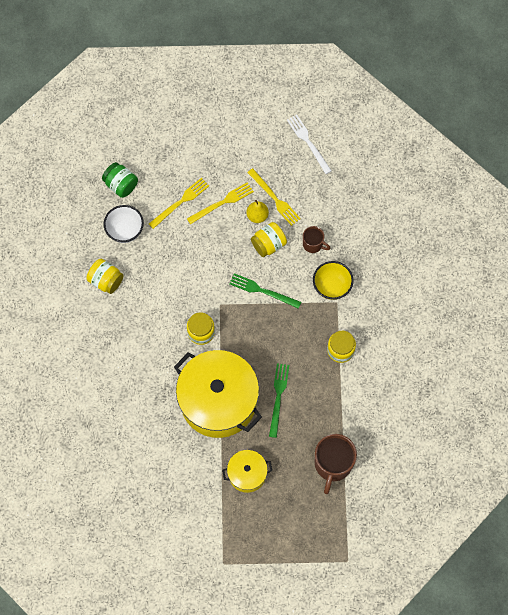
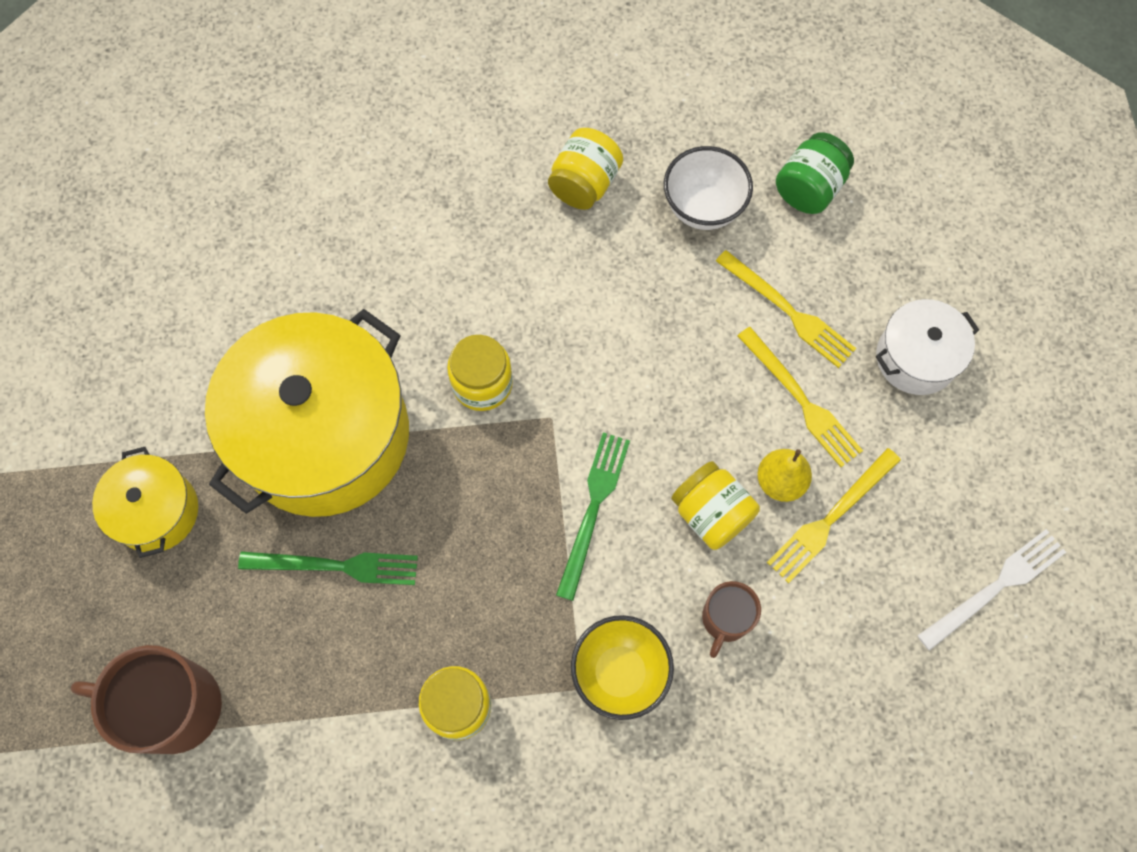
camera: 85 degrees right, 0 degrees up
none -> white pot [876,299,979,395]

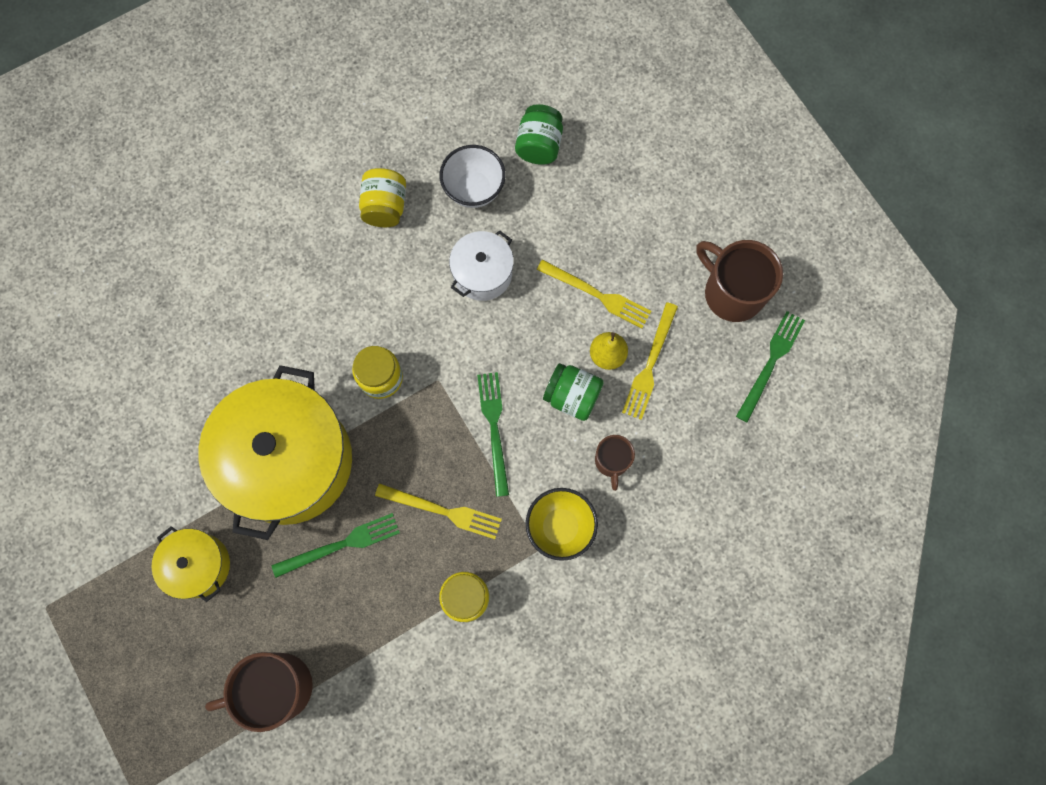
camera: 25 degrees left, 5 degrees up
yellow jar [671,461,760,550] -> green jar [543,363,604,421]
yellow fork [716,250,856,368] -> yellow fork moved to [375,483,502,539]
white pot [876,299,979,395] -> white pot moved to [449,230,514,301]
white fork [917,529,1066,651] -> green fork [736,311,805,423]
none -> brown mug [696,240,783,322]

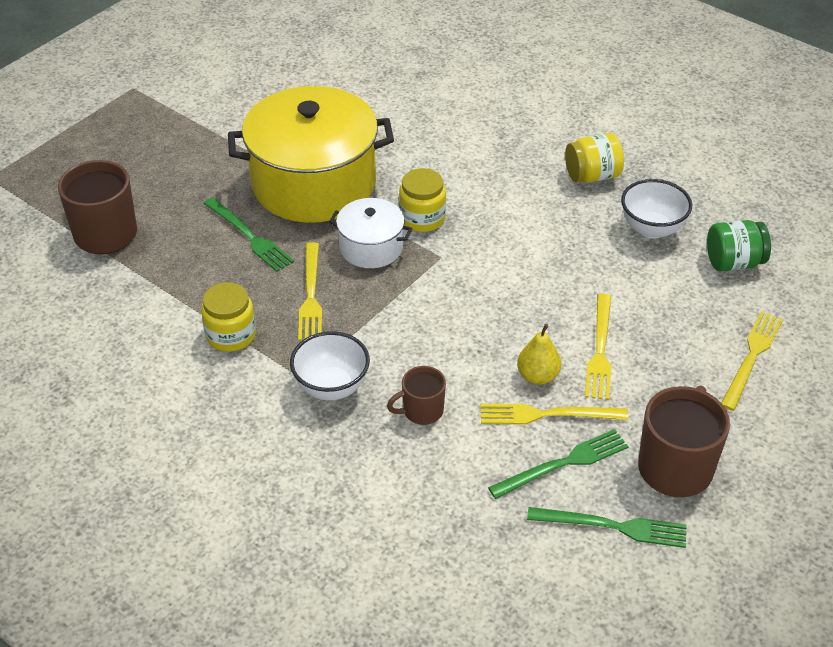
camera: 70 degrees right, 30 degrees down
yellow pot [152,526,230,602] -> none
white pot [449,230,514,301] -> white pot moved to [329,198,412,268]
green fork [477,372,509,497] -> green fork moved to [488,429,629,499]
yellow bowl [526,488,598,561] -> white bowl [290,331,370,400]
green jar [543,363,604,421] -> none
none -> yellow fork [722,312,783,411]

